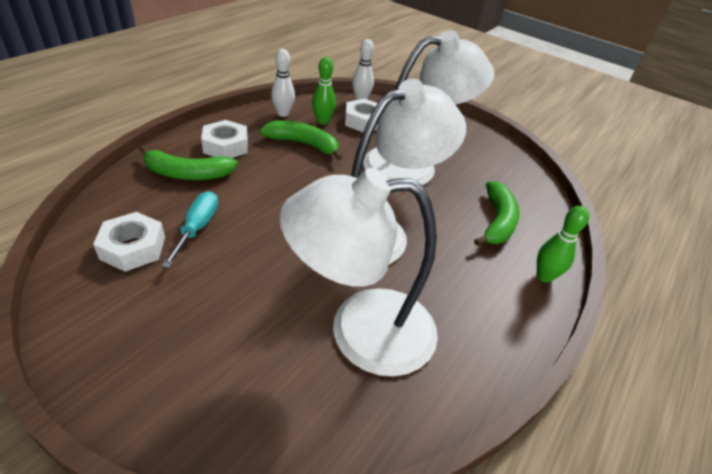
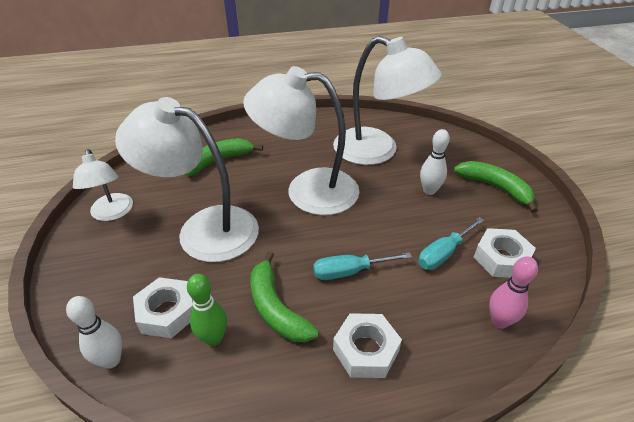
camera: 135 degrees left, 0 degrees up
green banana [139,146,238,180] -> green banana moved to [454,161,538,213]
white bowling pin [271,49,295,117] -> white bowling pin moved to [420,129,450,195]
green bowling pin [537,206,589,283] -> none
none -> white lamp [73,149,133,221]
none -> turquoise screwdriver [313,252,412,280]
none -> pink bowling pin [489,256,538,329]

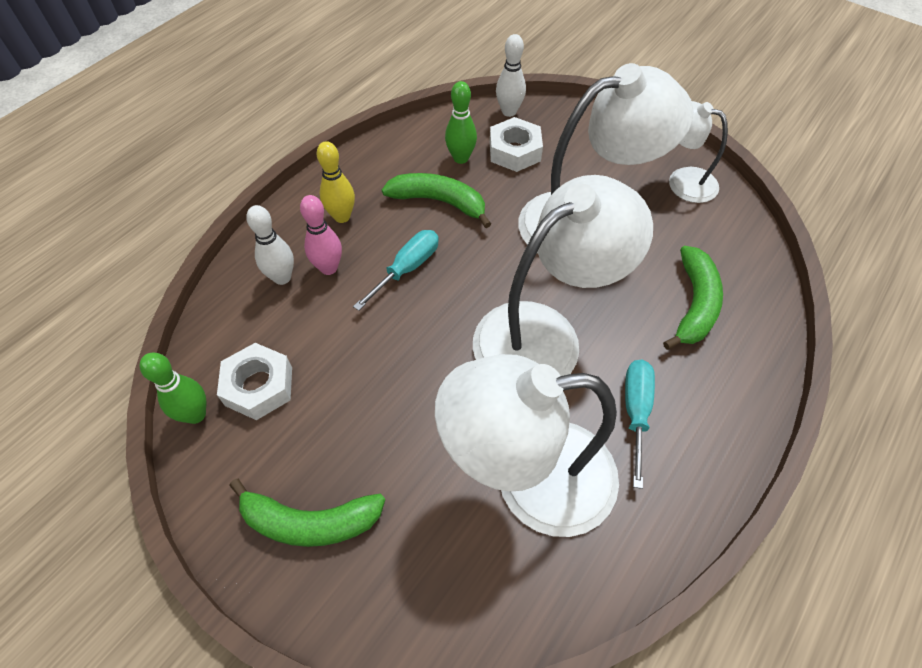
camera: 140 degrees right, 15 degrees up
white nut [333,313,402,378] -> yellow bowling pin [316,141,355,223]
turquoise screwdriver [418,217,484,270] -> turquoise screwdriver moved to [625,360,655,489]
white bowling pin [420,129,450,195] -> white bowling pin moved to [246,205,294,285]
pink bowling pin [489,256,538,329] -> pink bowling pin moved to [300,195,342,275]
none -> green bowling pin [139,352,206,424]

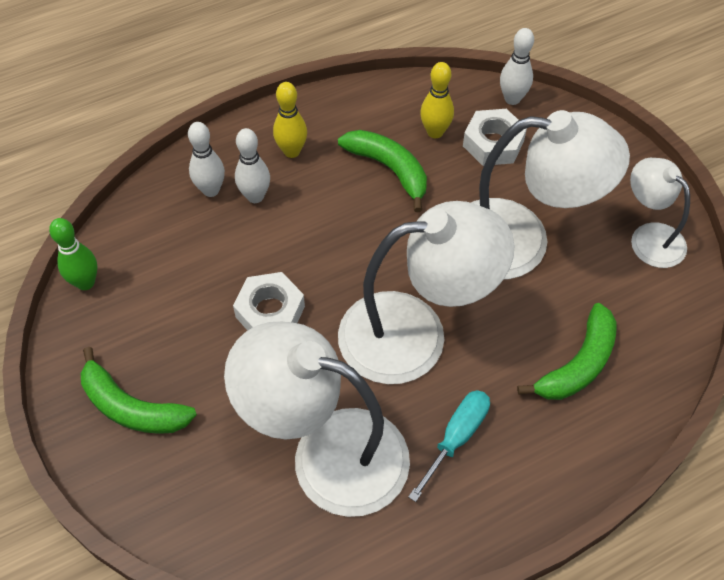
camera: 25 degrees right, 0 degrees up
white nut [217,343,292,420] -> white nut moved to [233,272,305,331]
pink bowling pin [300,195,342,275] -> white bowling pin [235,128,270,203]
turquoise screwdriver [353,230,439,311] -> none
green bowling pin [445,81,477,164] -> yellow bowling pin [420,62,454,138]

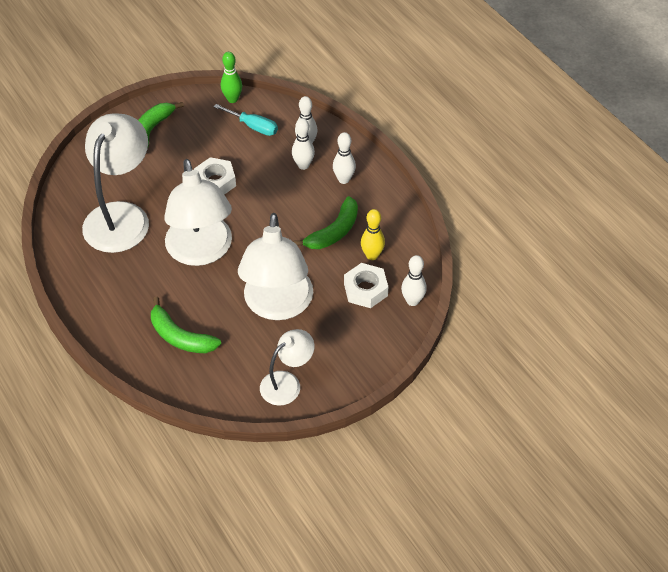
camera: 85 degrees right, 5 degrees down
yellow bowling pin [273,82,307,158] -> white bowling pin [333,132,356,184]
turquoise screwdriver [408,390,490,502] -> turquoise screwdriver moved to [213,104,278,136]

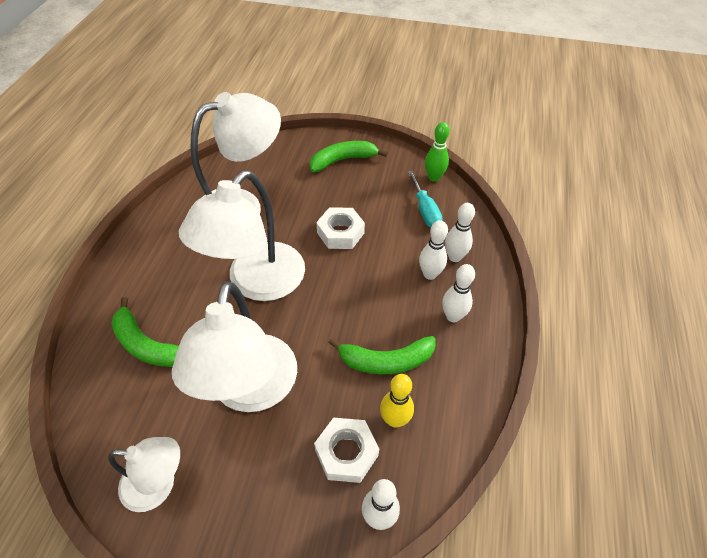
camera: 45 degrees right, 0 degrees up
green banana [151,297,221,353] -> green banana turned 45 degrees counterclockwise [111,297,179,367]
white lamp [238,213,313,320] -> white lamp turned 45 degrees counterclockwise [172,281,297,412]

